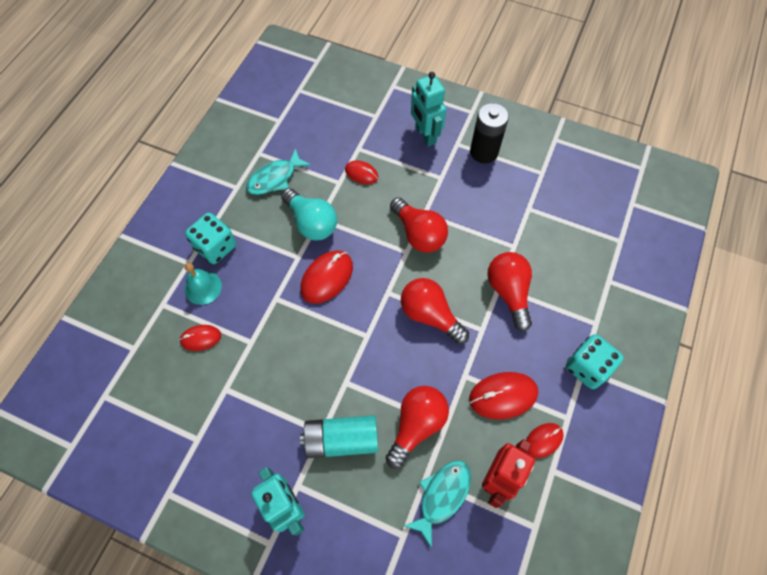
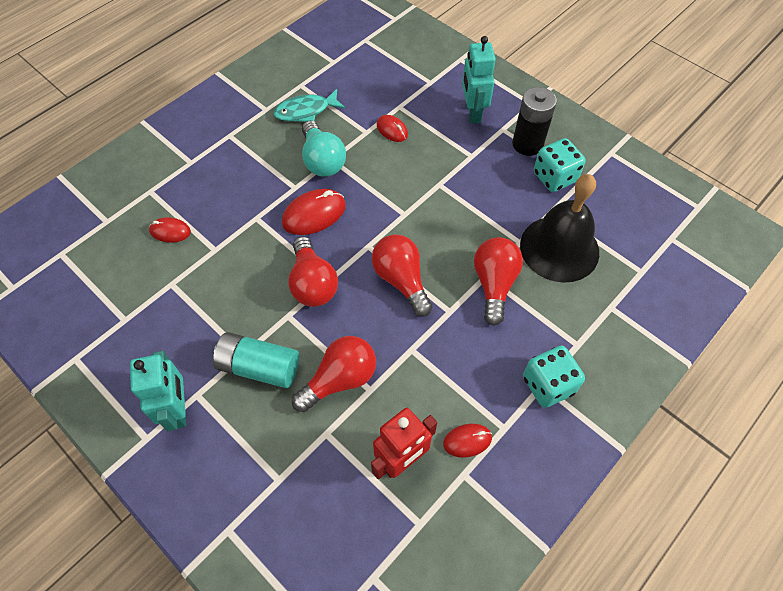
camera: 20 degrees right, 5 degrees down
turquoise bell [184,263,222,305] -> none
turquoise dice [185,213,236,264] -> turquoise dice moved to [534,138,586,192]
red light bulb [390,198,448,252] -> red light bulb moved to [288,236,338,307]
turquoise fish [404,460,471,548] -> none
red mouse [469,372,538,419] -> none
none -> black bell [520,174,599,283]

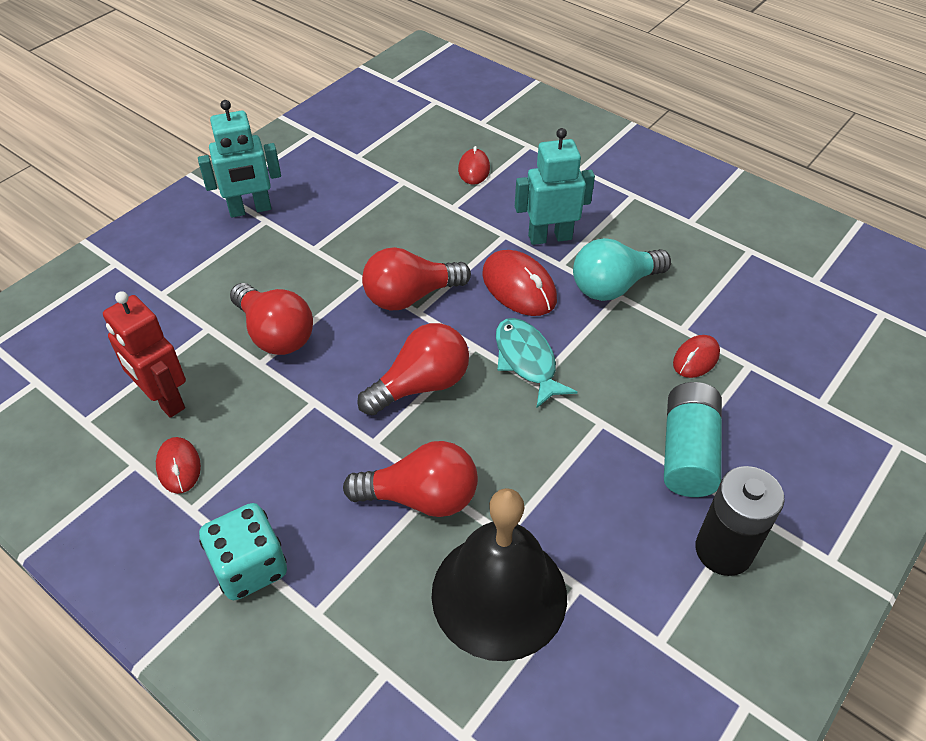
camera: 85 degrees right, 10 degrees down
turquoise battery [213,332,299,388] -> turquoise battery moved to [664,382,722,497]
turquoise fish [273,89,345,122] -> turquoise fish moved to [496,318,577,408]
turquoise robot [462,36,496,124] -> turquoise robot moved to [515,128,595,245]
turquoise dice [534,138,586,192] -> none

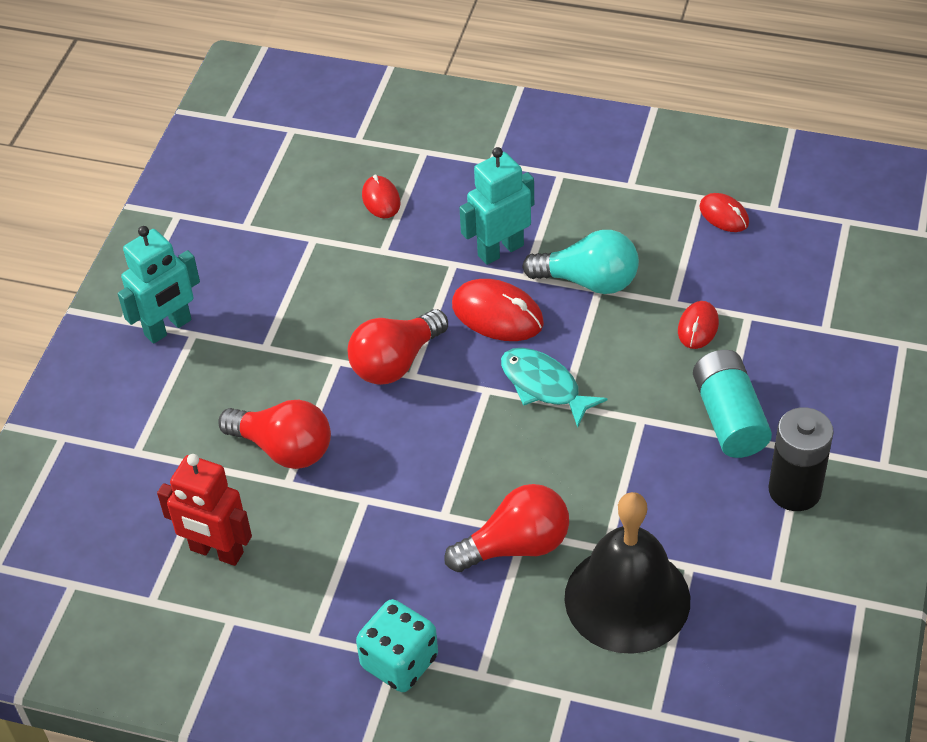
camera: 20 degrees left, 0 degrees up
red mouse [156,437,201,494] -> red mouse moved to [699,193,749,232]
red light bulb [357,323,469,415] -> none
turquoise light bulb [573,238,671,301] -> turquoise light bulb turned 120 degrees counterclockwise [522,230,639,294]

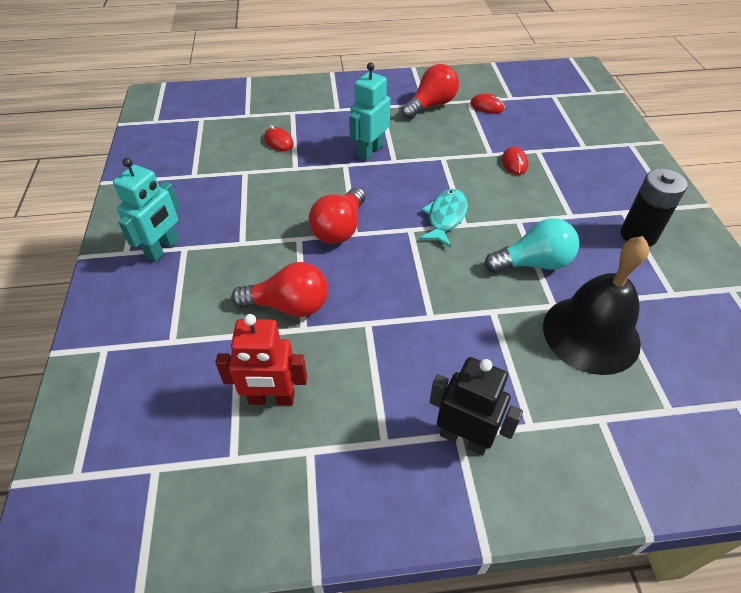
camera: 25 degrees left, 0 degrees up
turquoise dice [356,599,438,692] -> black robot [430,357,523,455]
red light bulb [444,484,569,572] -> red light bulb moved to [402,64,459,119]
red mouse [452,279,544,341] -> none
turquoise fish [501,348,608,428] -> turquoise fish turned 90 degrees clockwise [419,189,468,247]
turquoise light bulb [522,230,639,294] -> turquoise light bulb moved to [484,219,579,273]
turquoise battery [693,350,772,458] -> none

